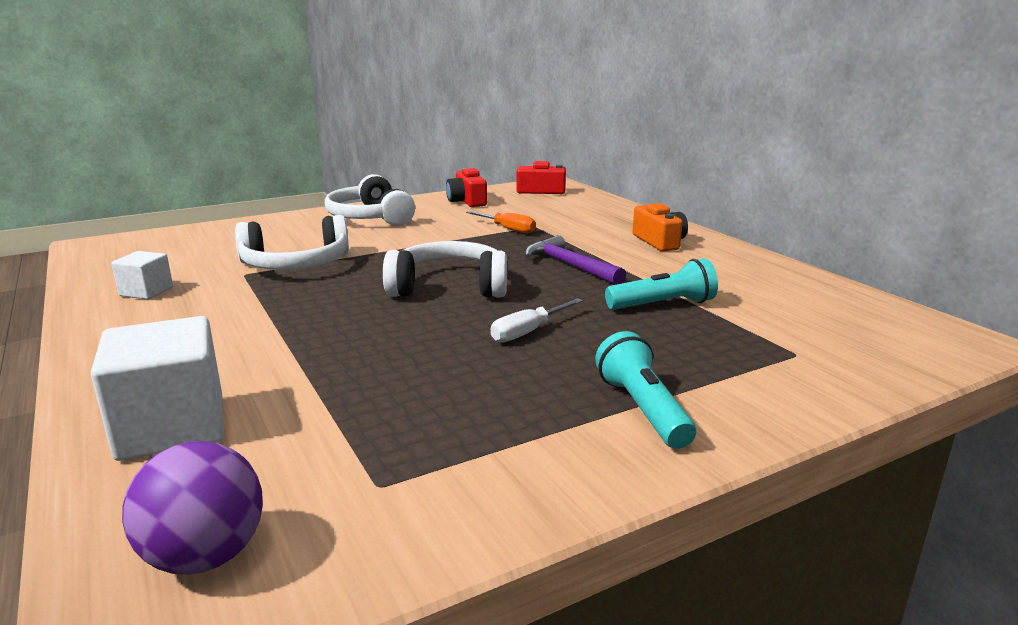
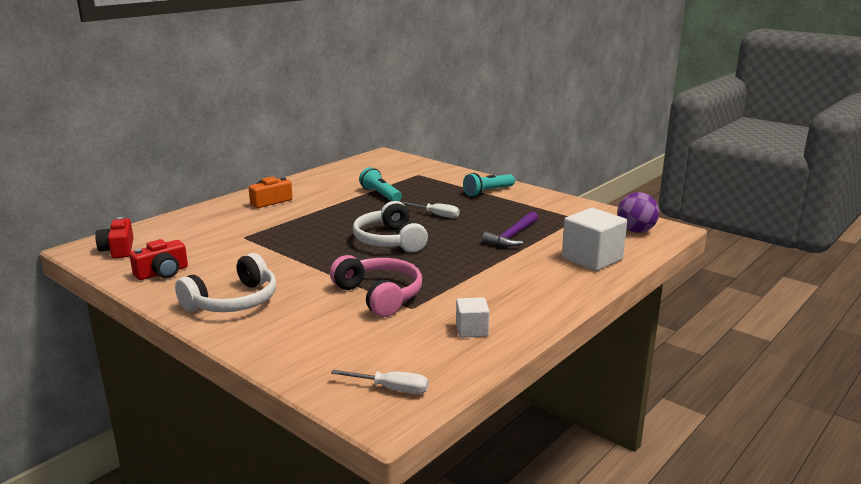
camera: 110 degrees left, 0 degrees up
white headphones [235,215,349,270] -> pink headphones [330,255,422,317]
orange screwdriver [466,211,536,234] -> none
purple hammer [525,235,626,285] -> purple hammer moved to [482,211,538,247]
none -> white screwdriver [331,370,428,394]

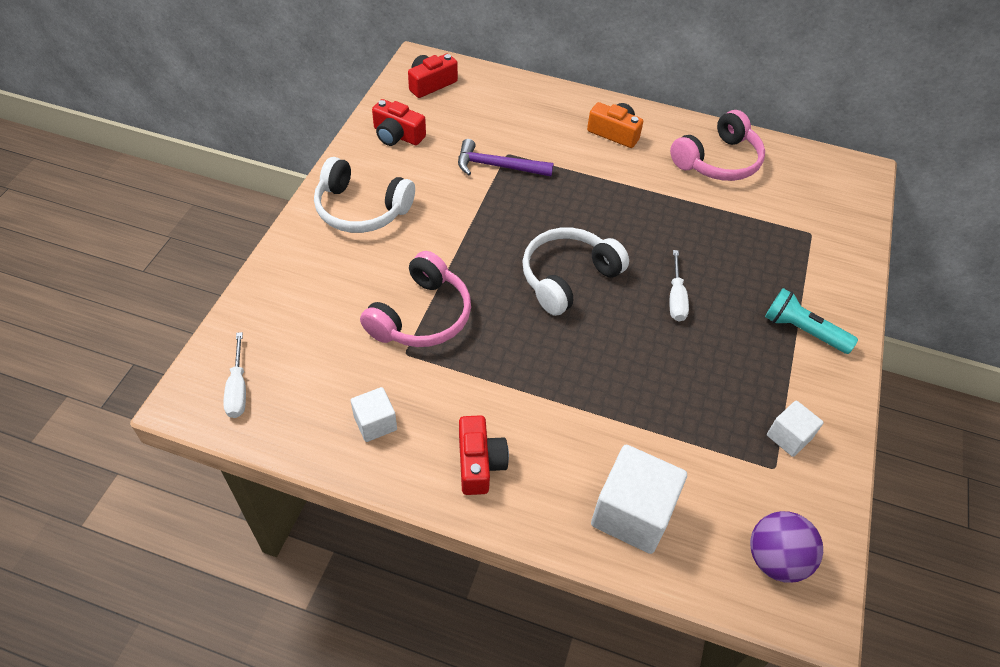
camera: 65 degrees right, 30 degrees up
turquoise flashlight [359,167,402,201] -> none
purple hammer [482,211,538,247] -> purple hammer moved to [458,139,554,176]
none -> red camera [459,415,509,495]
none -> pink headphones [670,110,765,181]
none -> white cube [767,400,824,457]

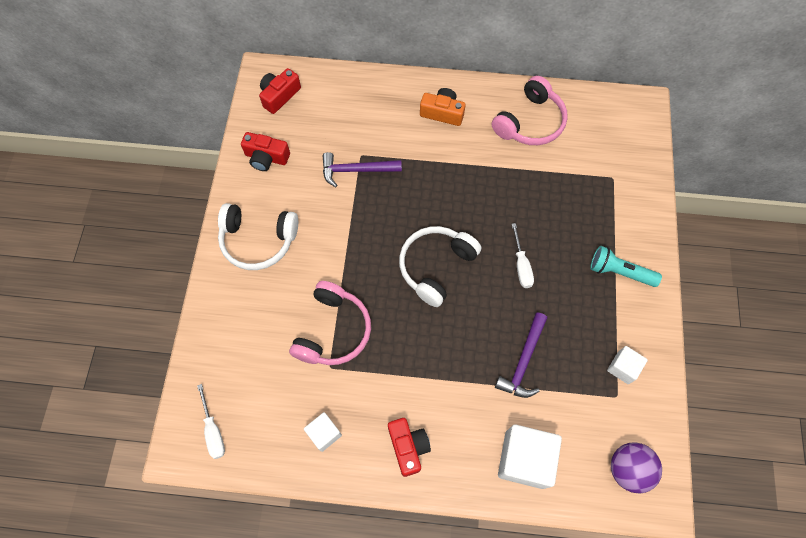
camera: 10 degrees left, 15 degrees up
none -> purple hammer [495,312,547,398]

